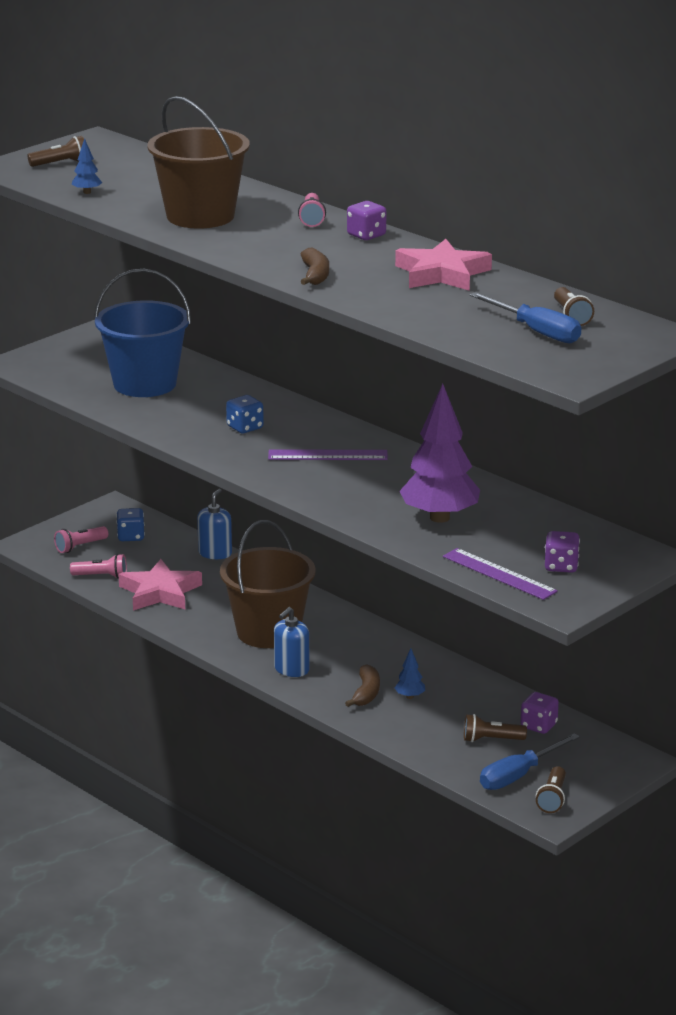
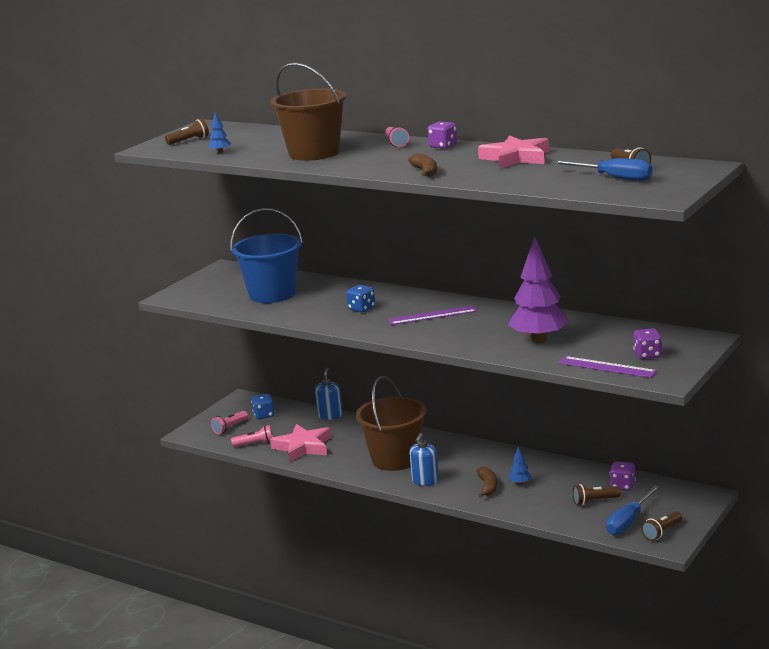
camera: 10 degrees left, 5 degrees down
brown flashlight [536,766,566,813] -> brown flashlight turned 45 degrees clockwise [641,511,682,541]

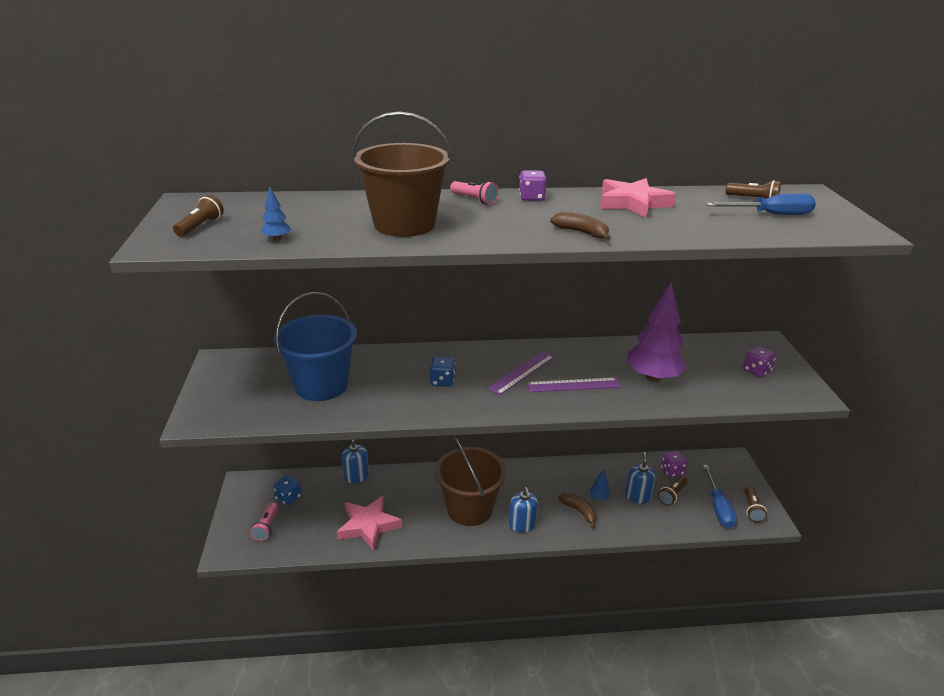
camera: 40 degrees left, 10 degrees up
pink flashlight [231,425,273,447] -> none
purple ruler [559,356,657,378] -> purple ruler moved to [527,378,621,392]
none -> blue soap dispenser [625,452,656,504]

